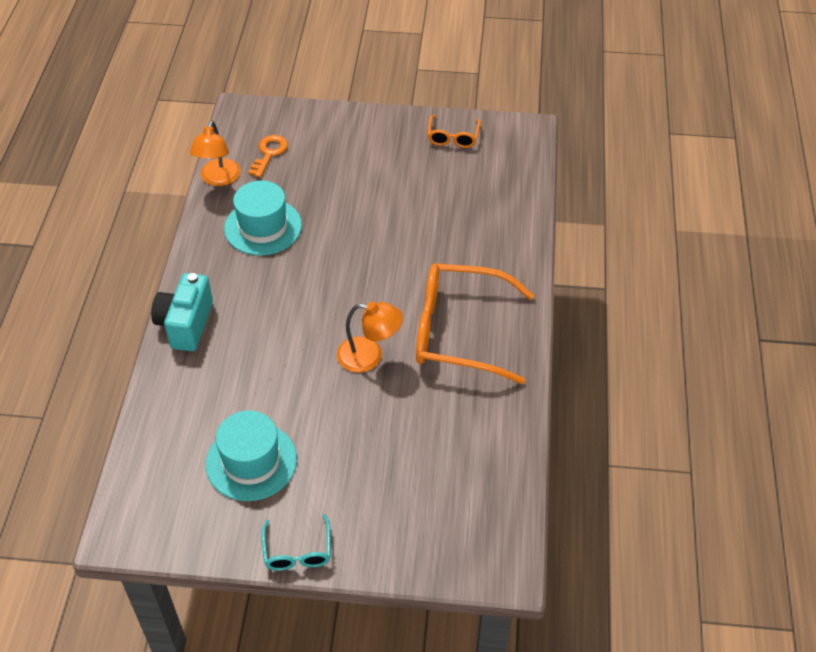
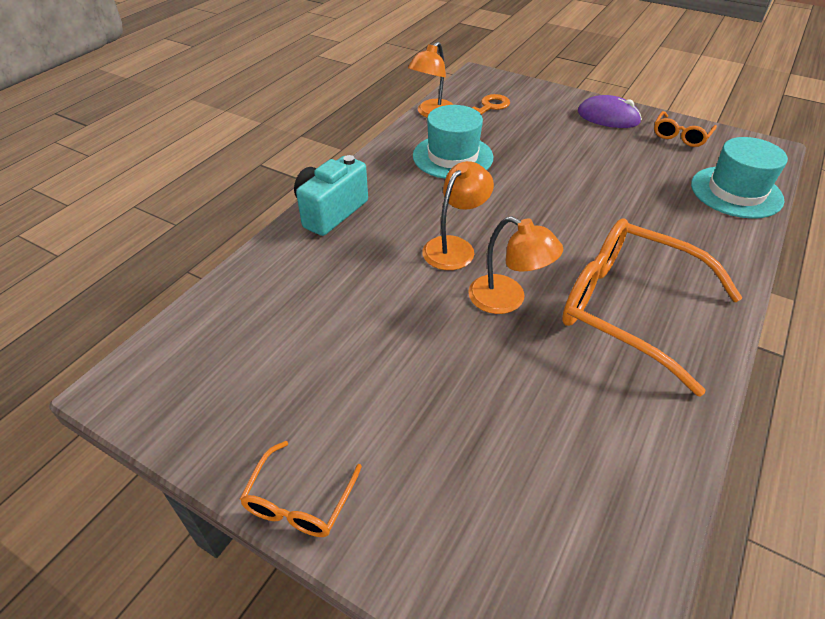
camera: 25 degrees right, 5 degrees down
turquoise hat [206,410,297,501] -> turquoise hat moved to [691,137,788,219]
turquoise glasses [261,514,331,571] -> orange glasses [240,441,362,537]
none -> orange lamp [422,161,494,270]
none -> purple mouse [578,95,642,128]

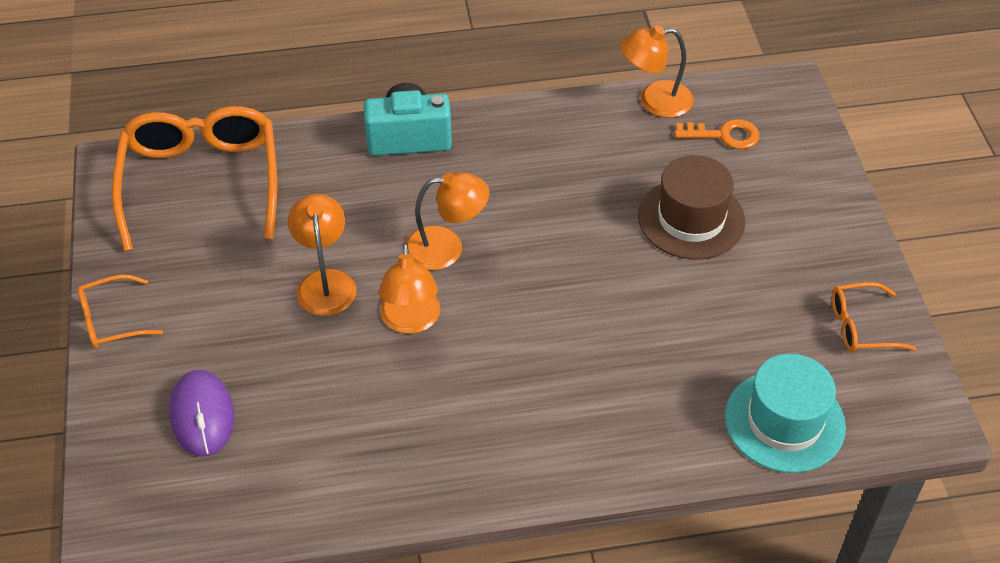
camera: 50 degrees right, 5 degrees up
turquoise hat [413,105,493,179] -> none
orange glasses [562,218,742,397] -> orange glasses moved to [112,106,277,251]
purple mouse [578,95,642,128] -> purple mouse moved to [169,370,234,457]
none -> orange lamp [288,194,356,316]
none -> brown hat [638,155,745,260]

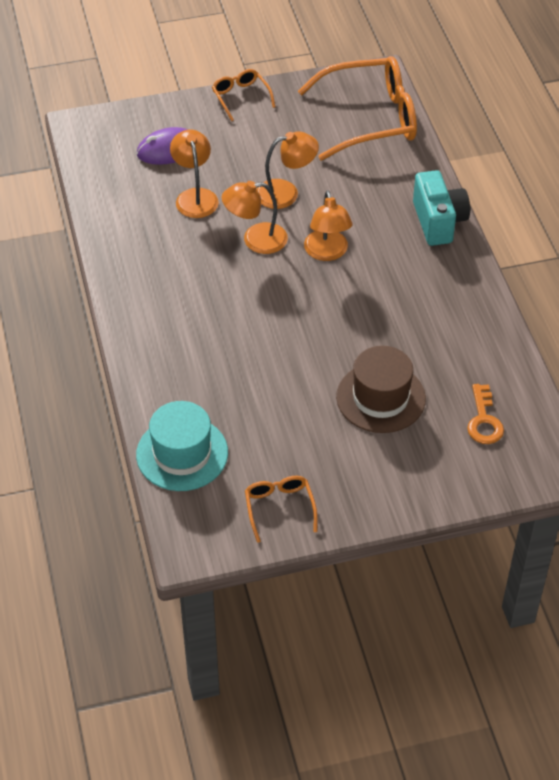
camera: 85 degrees right, 0 degrees up
orange lamp [621,26,694,118] -> orange lamp moved to [170,129,219,218]

